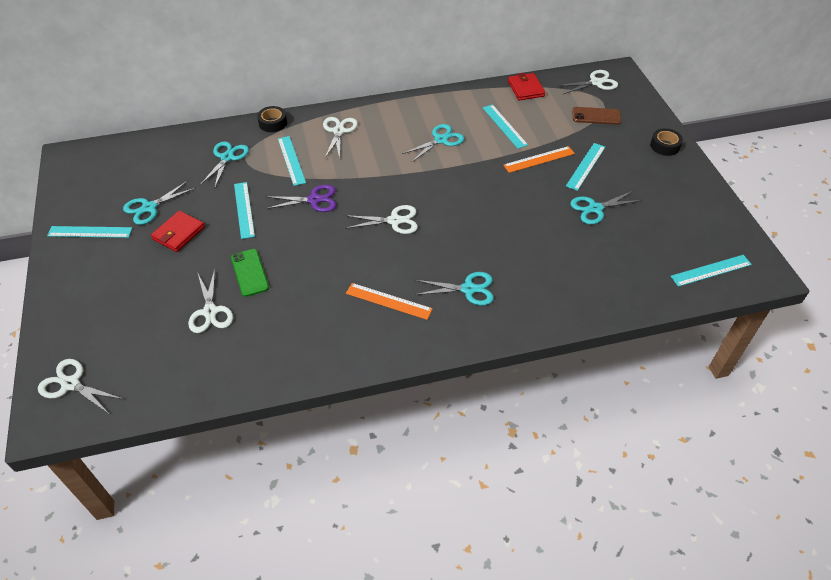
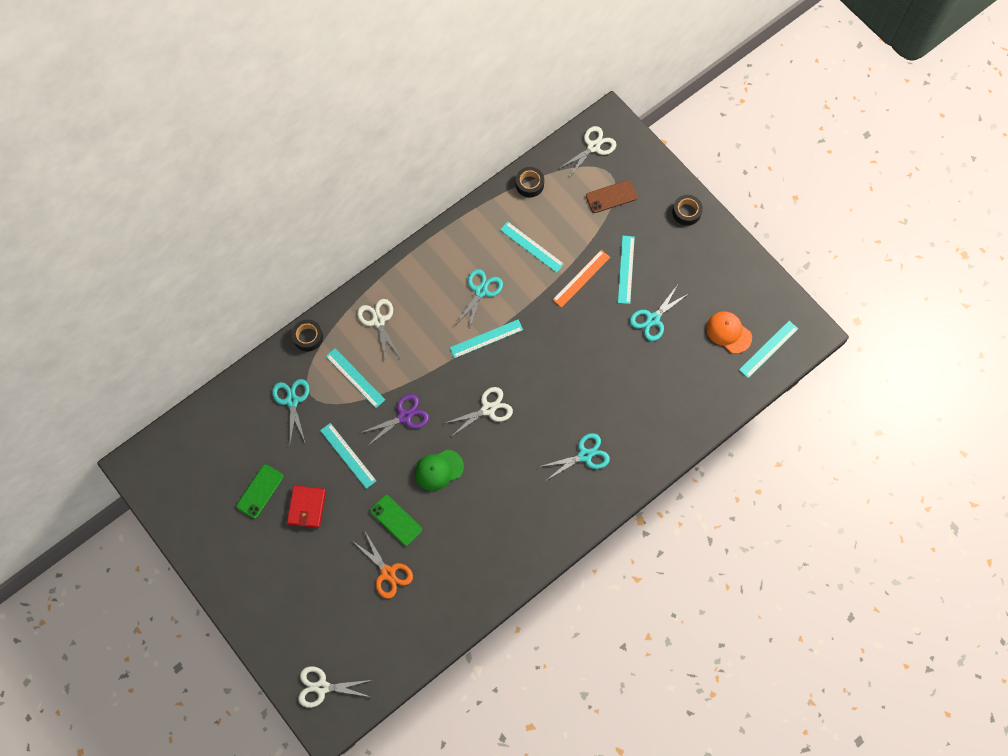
camera: 25 degrees left, 20 degrees up
turquoise ruler [47,226,132,238] -> turquoise ruler moved to [450,319,523,358]
turquoise scissors [123,181,196,225] -> green phone [236,464,284,519]
white scissors [188,269,233,333] -> orange scissors [354,532,413,599]
orange ruler [346,283,433,320] -> none
red wallet [508,73,546,101] -> black tape [516,167,544,197]
none -> green cap [415,450,464,491]
none -> orange cap [706,311,752,354]

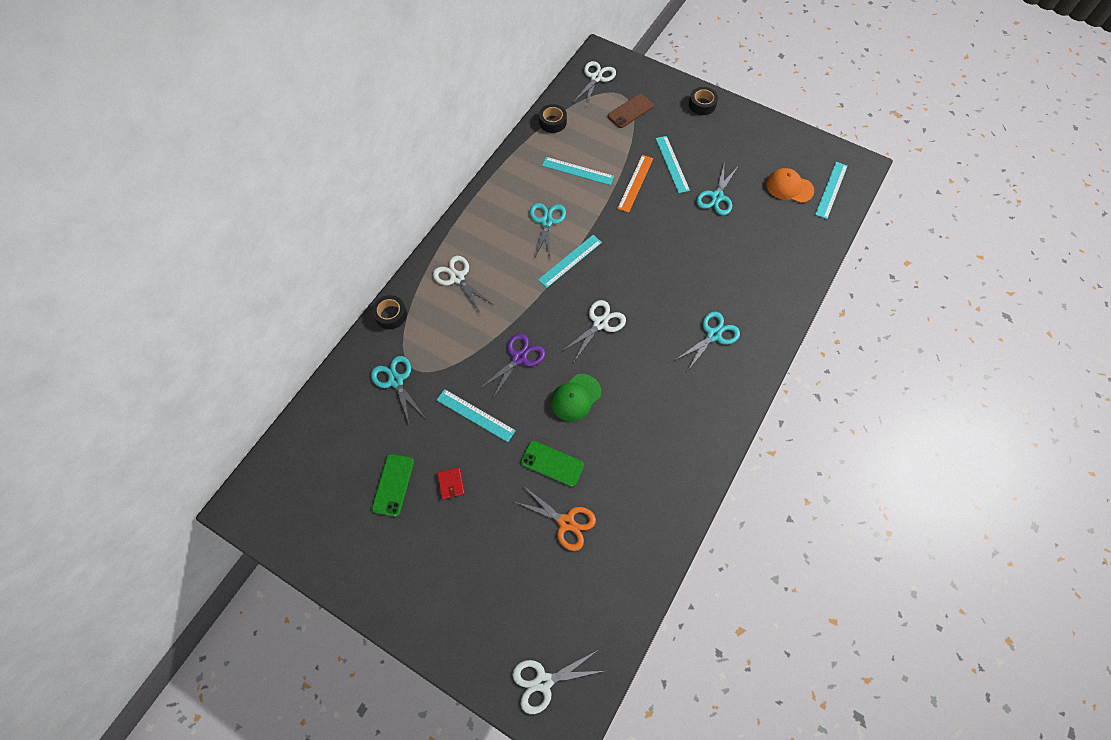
camera: 20 degrees left, 5 degrees down
red wallet [287,485,326,528] -> red wallet [437,468,465,499], size x0.61
turquoise ruler [326,348,385,408] -> none

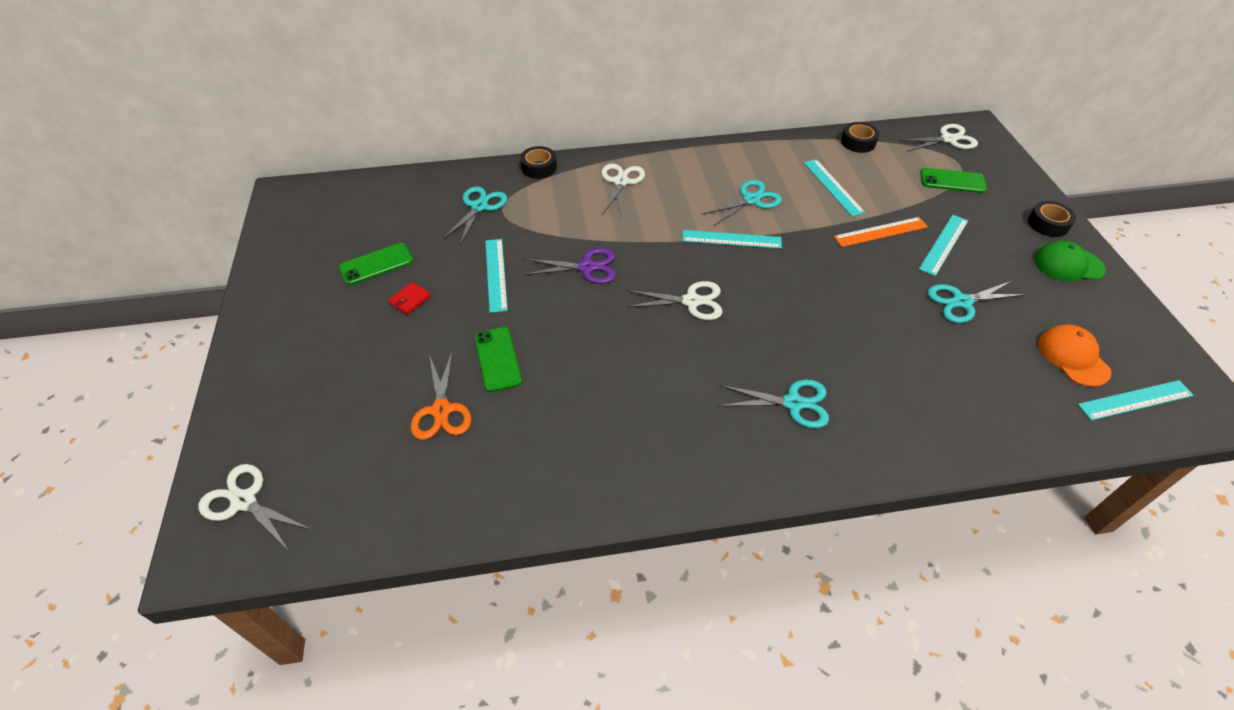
camera: 50 degrees right, 15 degrees down
green cap [551,374,601,422] -> green cap moved to [1034,240,1106,282]
brown phone [607,94,654,128] -> green phone [920,168,987,193]

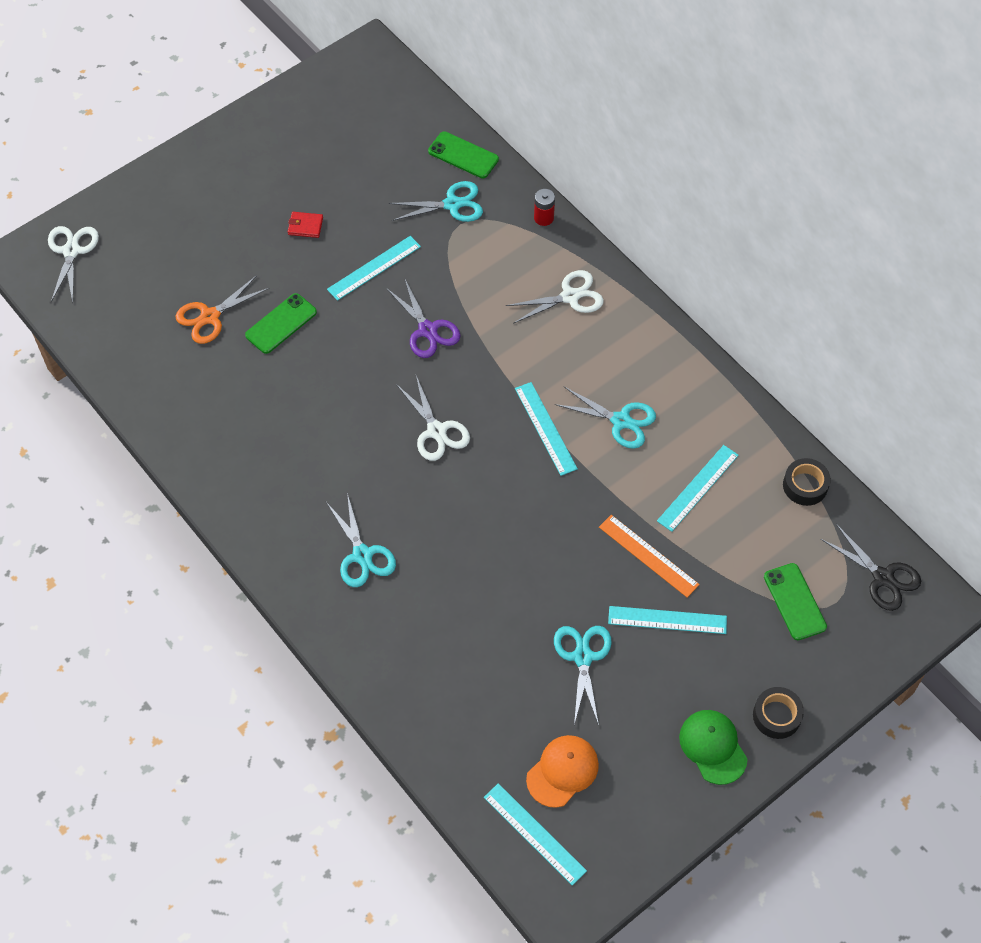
camera: 60 degrees right, 10 degrees up
green phone [339,243,413,285] -> green phone moved to [428,131,499,178]
black tape [520,146,557,179] -> red battery [534,189,555,226]
white scissors [898,124,978,152] -> black scissors [821,524,921,611]
turquoise scissors [927,281,1027,323] -> turquoise scissors turned 45 degrees clockwise [554,626,612,725]

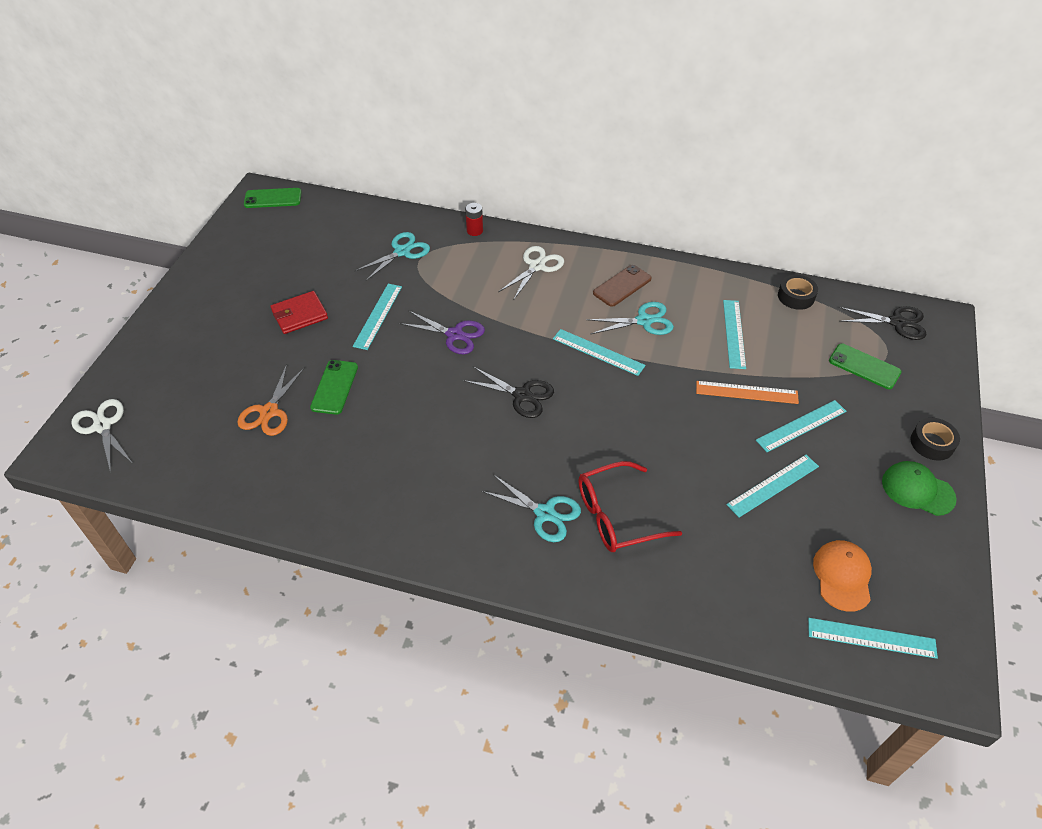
camera: 35 degrees left, 10 degrees down
red wallet [288,212,323,238] -> red wallet [270,291,328,334], size x1.63
white scissors [396,376,470,461] -> black scissors [463,366,554,418]
green phone [428,131,499,178] -> green phone moved to [244,188,302,208]
turquoise scissors [554,626,612,725] -> turquoise ruler [726,455,819,517]
none -> red glasses [579,461,682,552]
none -> brown phone [593,265,652,307]

